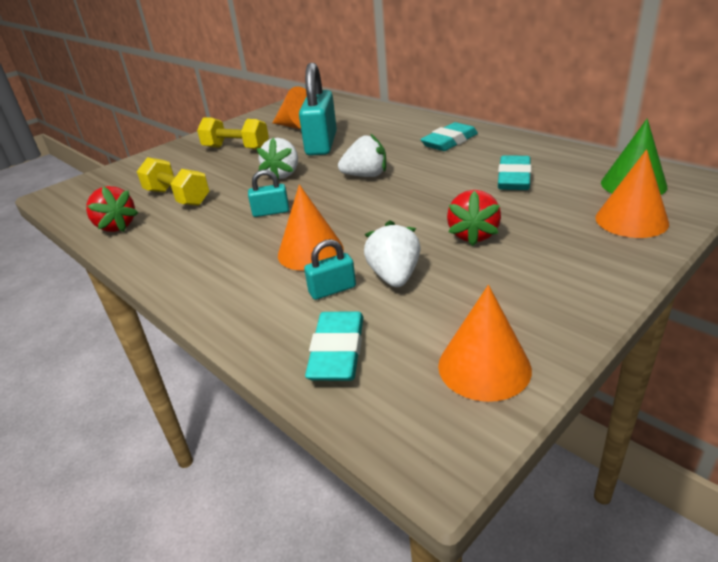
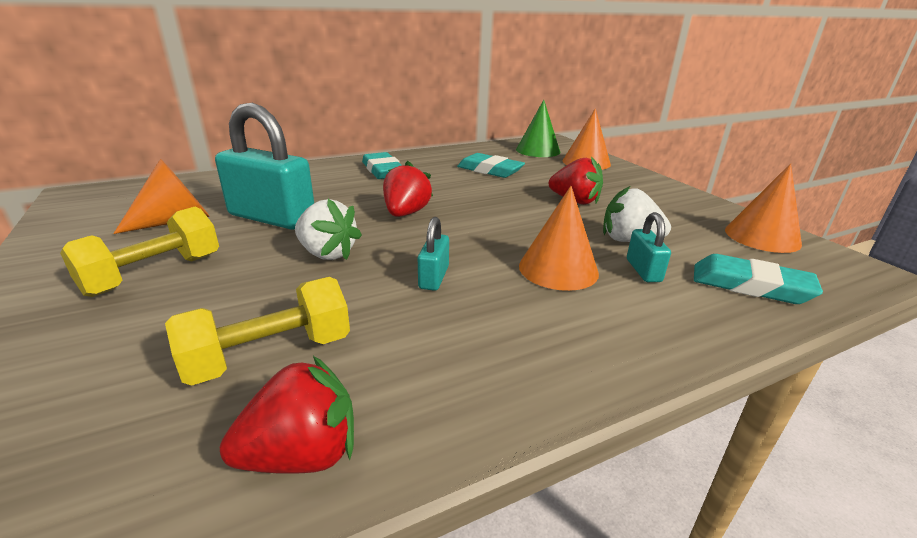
camera: 75 degrees left, 5 degrees down
white strawberry [338,134,386,177] -> red strawberry [383,161,433,217]

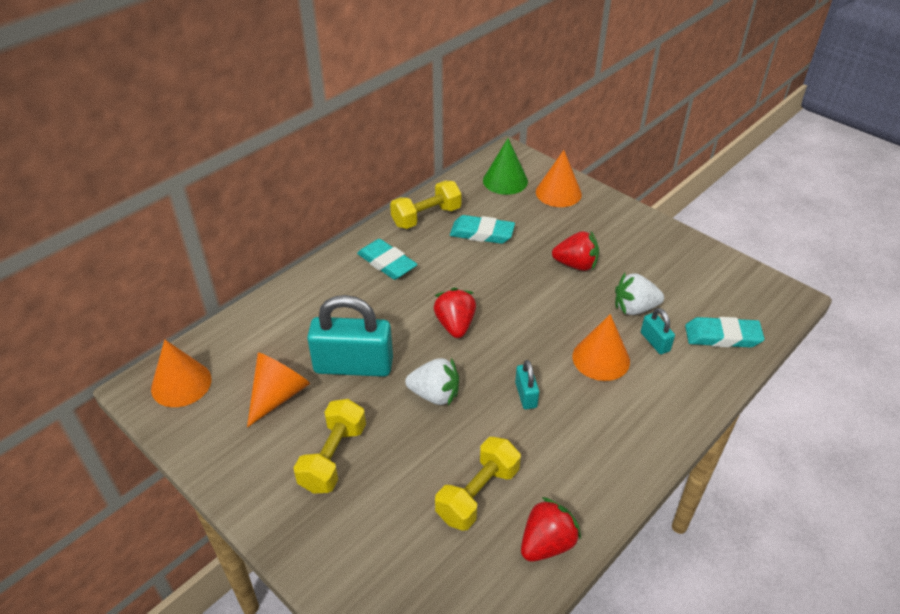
camera: 20 degrees left, 15 degrees up
orange cone [725,163,802,253] -> orange cone moved to [151,339,211,407]
none -> yellow dumbbell [390,181,462,229]

